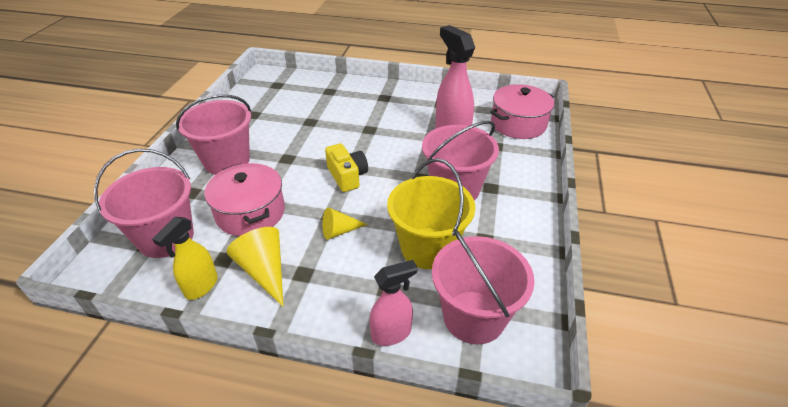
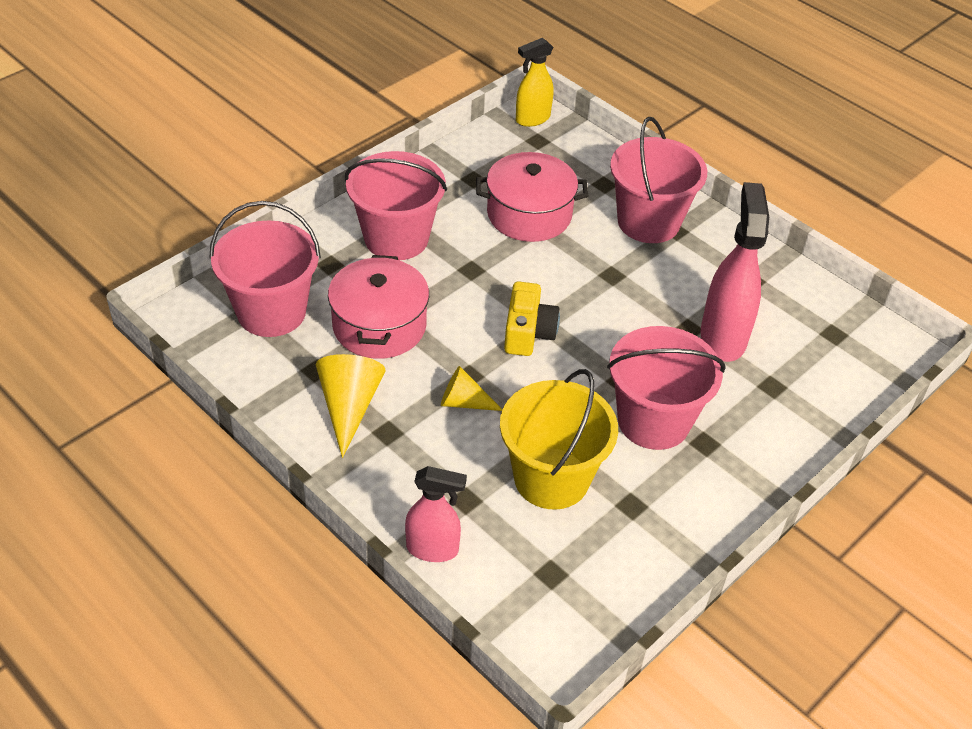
camera: 30 degrees right, 5 degrees up
yellow spray bottle [153,217,218,300] -> yellow spray bottle moved to [516,38,553,127]
pink bucket [432,229,534,344] -> pink bucket moved to [610,117,707,243]
pink pot [490,84,554,139] -> pink pot moved to [476,152,588,242]

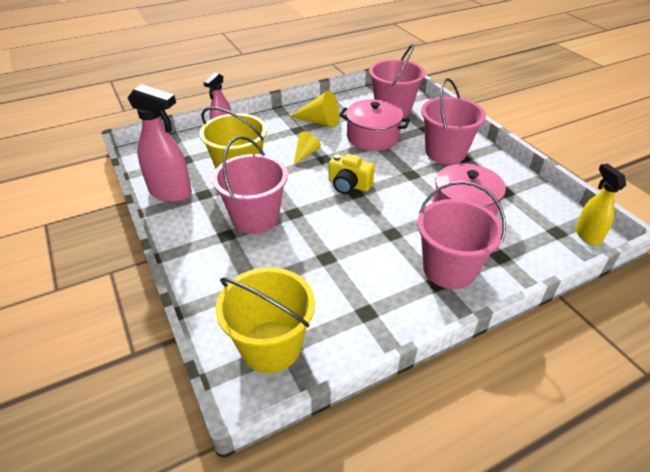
camera: 110 degrees right, 5 degrees down
pink spray bottle [701,182,769,362] -> pink spray bottle moved to [127,84,192,202]
none -> yellow bucket [216,267,315,373]

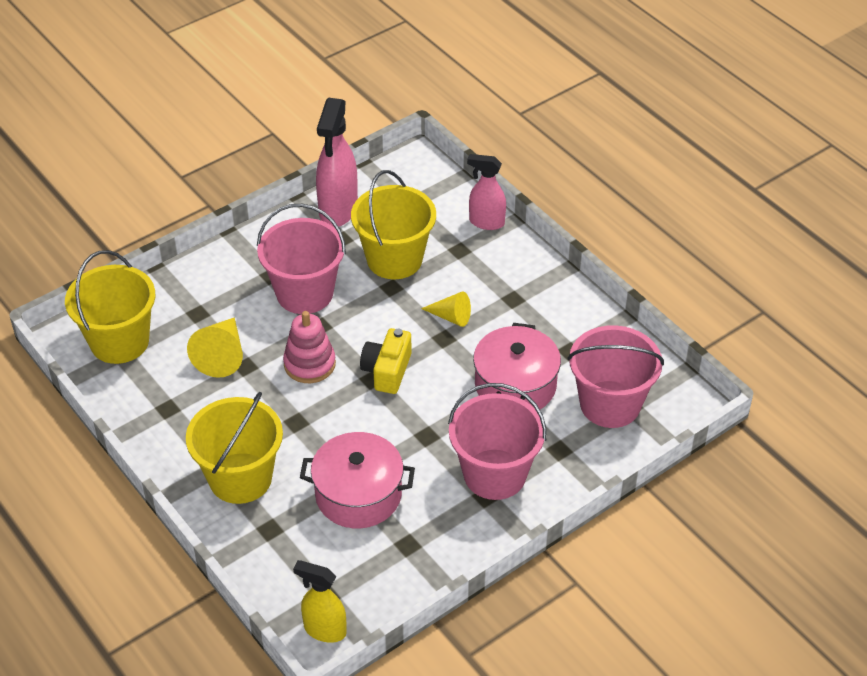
camera: 80 degrees right, 5 degrees up
yellow cone [289,91,339,127] -> yellow cone moved to [187,317,243,378]
pink bucket [417,181,506,289] -> yellow bucket [186,392,283,504]
yellow spray bottle [575,163,626,245] -> yellow spray bottle turned 135 degrees counterclockwise [293,560,346,643]
none -> pink stacking toy [283,311,336,383]

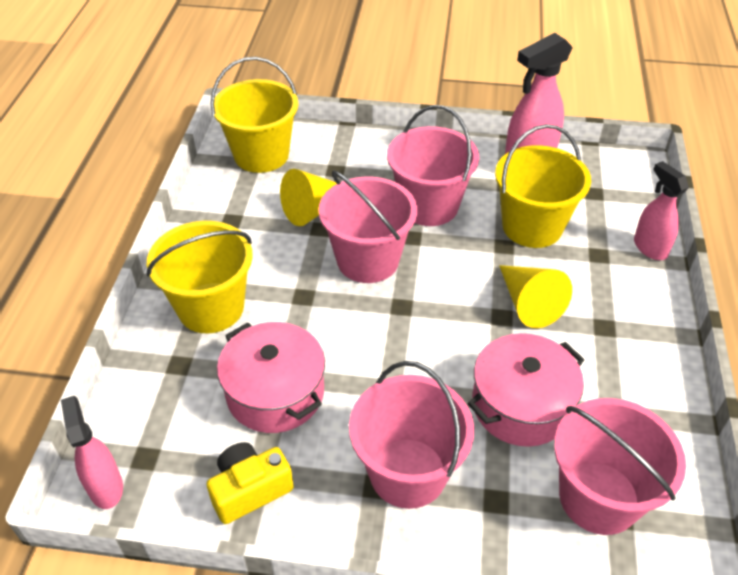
camera: 45 degrees right, 0 degrees up
pink stacking toy [283,311,336,383] -> pink bucket [318,170,417,283]
yellow spray bottle [293,560,346,643] -> pink spray bottle [61,396,123,509]
yellow camera [360,328,412,394] -> yellow camera moved to [207,442,294,524]
yellow cone [421,292,471,327] -> yellow cone [499,265,572,328], size x1.57

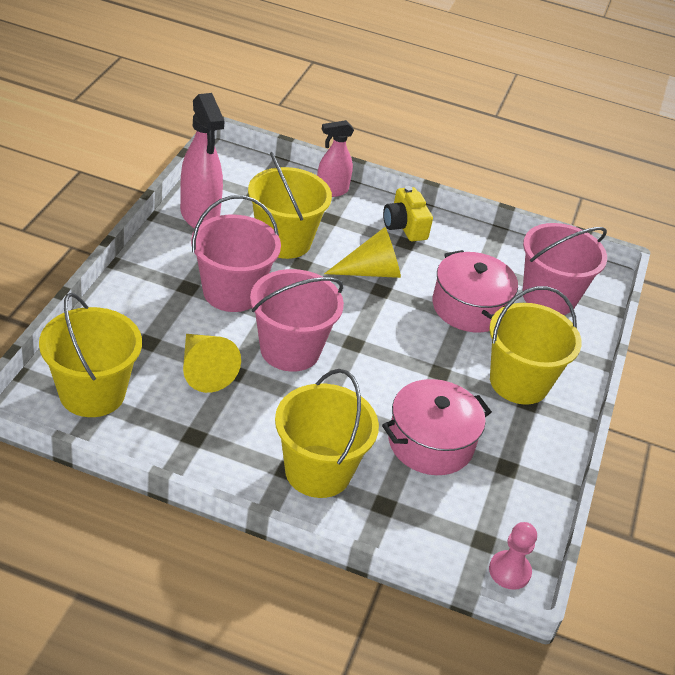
camera: 85 degrees left, 5 degrees down
pink spray bottle [61,396,123,509] -> pink pawn [489,522,537,590]
yellow camera [207,442,294,524] -> yellow camera moved to [383,186,433,241]
pink bucket [349,361,474,509] -> yellow bucket [489,286,582,405]

